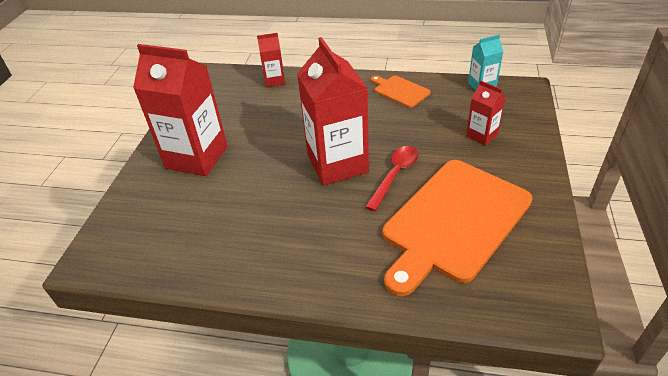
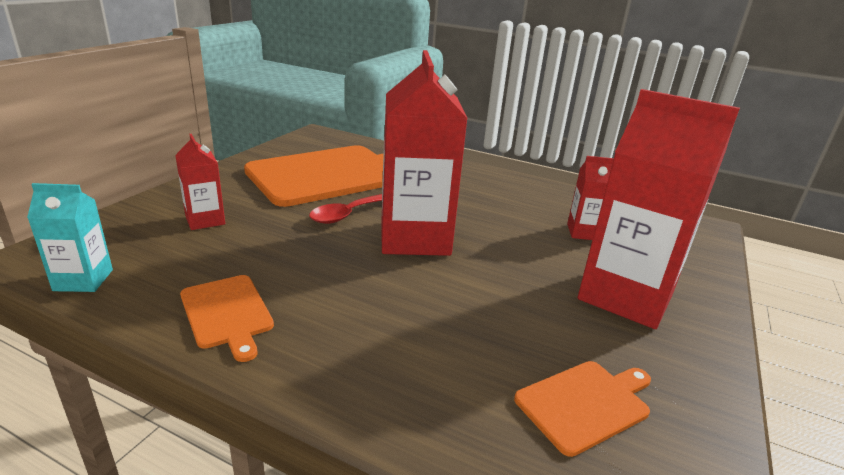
camera: 170 degrees left, 15 degrees down
red carton [257,33,285,87] -> red carton moved to [567,156,614,240]
none -> orange cutting board [514,361,651,457]

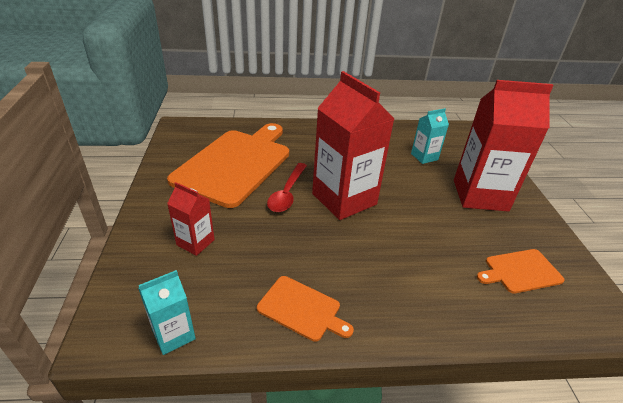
camera: 30 degrees left, 10 degrees up
orange cutting board [514,361,651,457] -> orange cutting board turned 135 degrees counterclockwise [477,249,565,294]
red carton [567,156,614,240] -> turquoise carton [411,108,449,164]

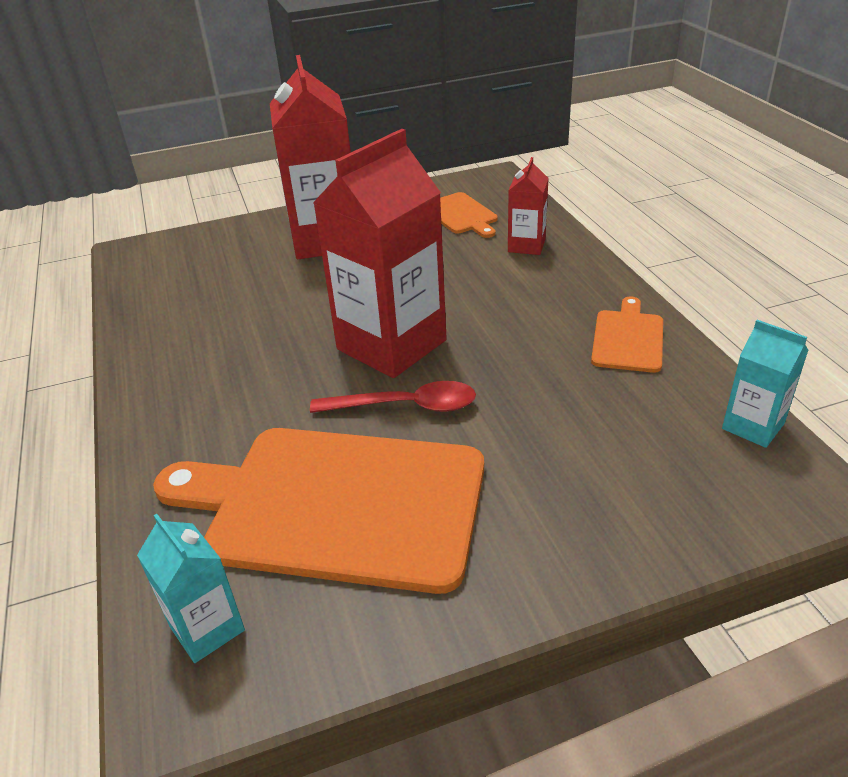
camera: 100 degrees left, 0 degrees up
red carton [167,182,215,256] -> red carton moved to [508,157,549,255]
turquoise carton [411,108,449,164] -> turquoise carton moved to [137,514,245,663]

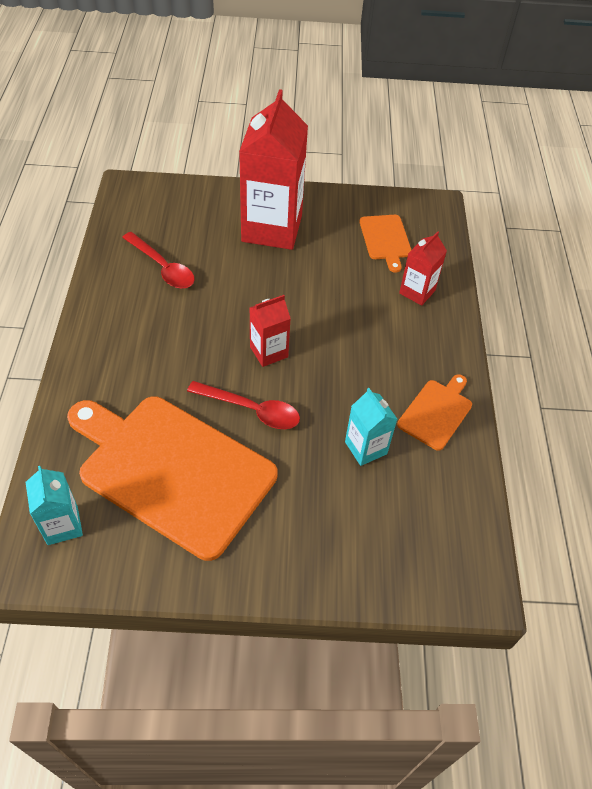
camera: 15 degrees right, 15 degrees up
red carton [313,129,447,378] -> red carton [250,295,291,367], size x0.49
turquoise carton [722,320,809,448] -> turquoise carton moved to [345,388,397,466]
none -> red spoon [122,232,195,289]

